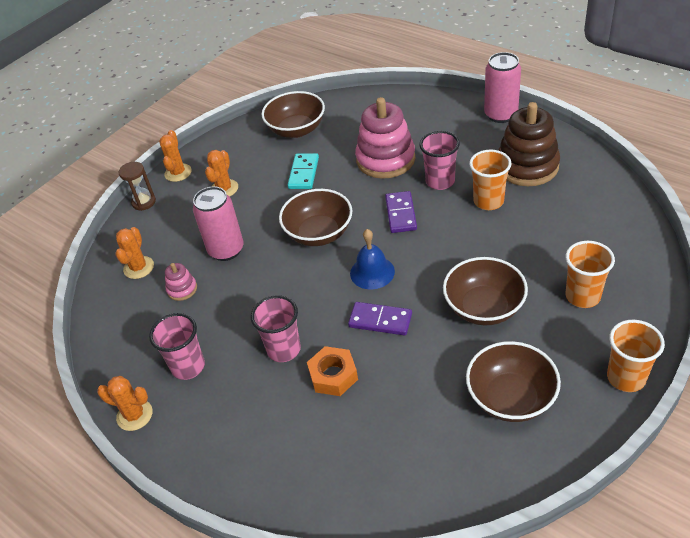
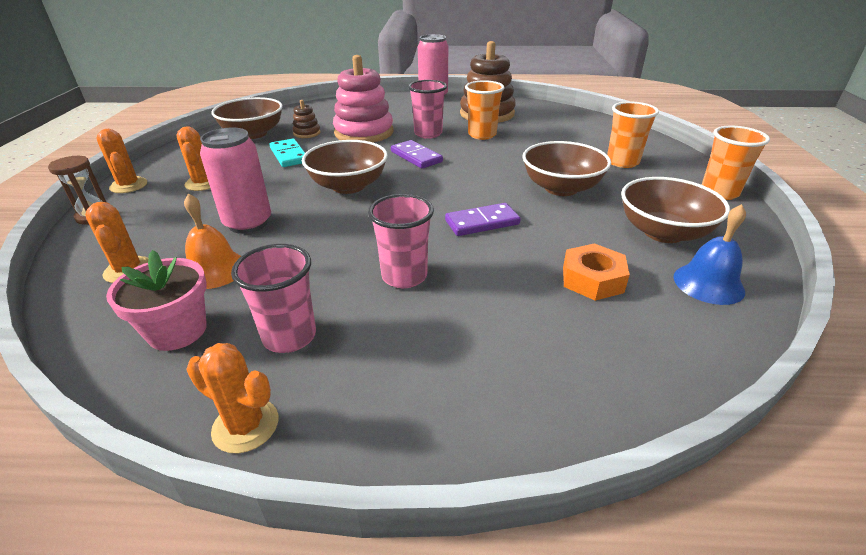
camera: 40 degrees left, 10 degrees down
orange cactus [97,376,153,431] -> orange cactus turned 45 degrees clockwise [186,343,279,453]
pink stacking toy [165,263,197,301] -> orange bell [184,193,241,289]
orange nut [307,346,358,396] -> orange nut moved to [563,243,630,301]
blue bell [350,229,395,289] -> blue bell moved to [674,204,746,305]
none -> pink flower pot [106,250,207,351]
none -> brown stacking toy [292,100,321,138]

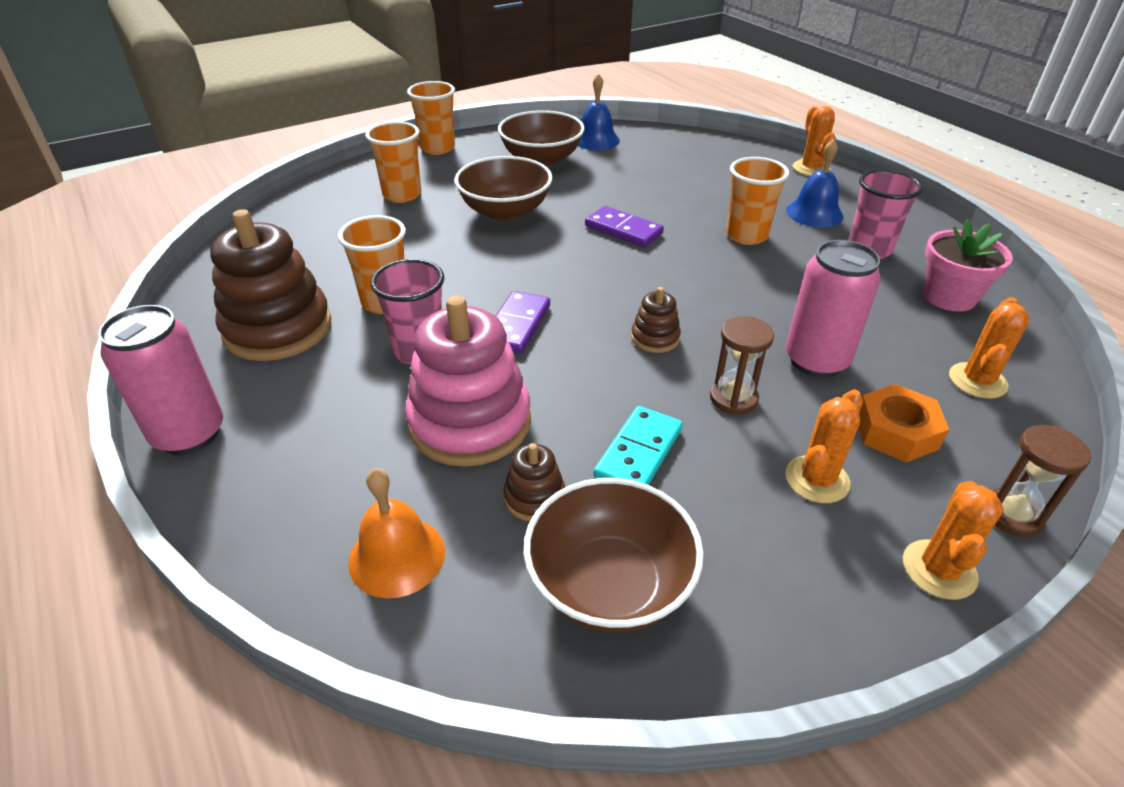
camera: 125 degrees left, 5 degrees up
orange bell [184,193,241,289] -> orange bell moved to [348,468,445,598]
orange cactus [186,343,279,453] -> orange cactus moved to [793,106,836,176]
brown bowl [302,140,388,194] -> brown stacking toy [631,287,681,353]
pink cup [368,194,434,288] -> orange cup [726,157,789,245]
orange nut [563,243,630,301] -> orange nut moved to [859,384,949,463]
none -> brown hourglass [710,316,774,415]
none -> blue bell [786,139,843,227]

